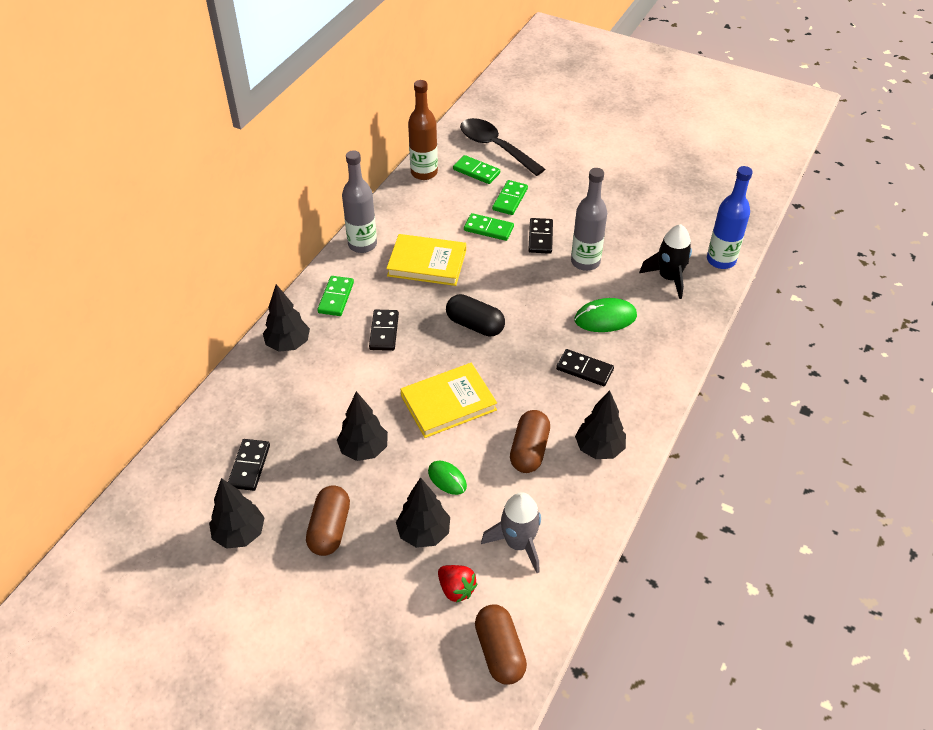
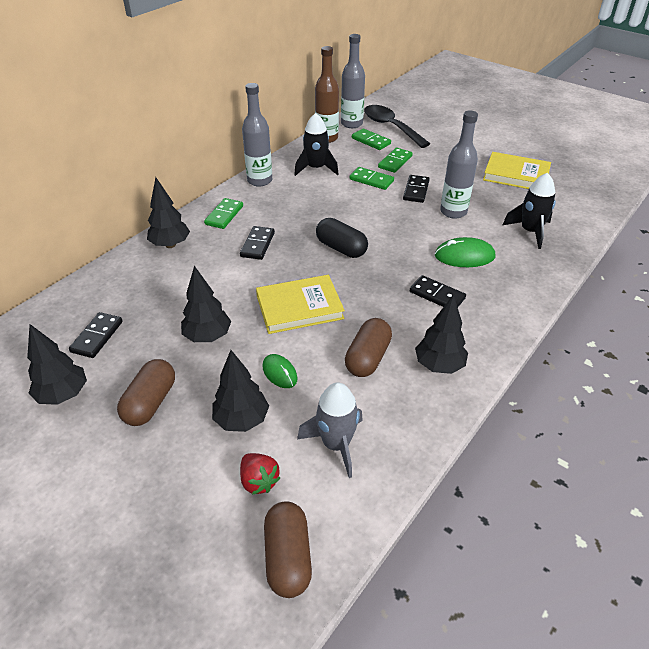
camera: 10 degrees right, 5 degrees down
yellow book [386,234,466,286] -> yellow book moved to [483,152,551,189]
blue bottle [707,166,753,269] -> none
none -> black rocket [294,113,339,176]
none -> grey bottle [341,34,365,128]

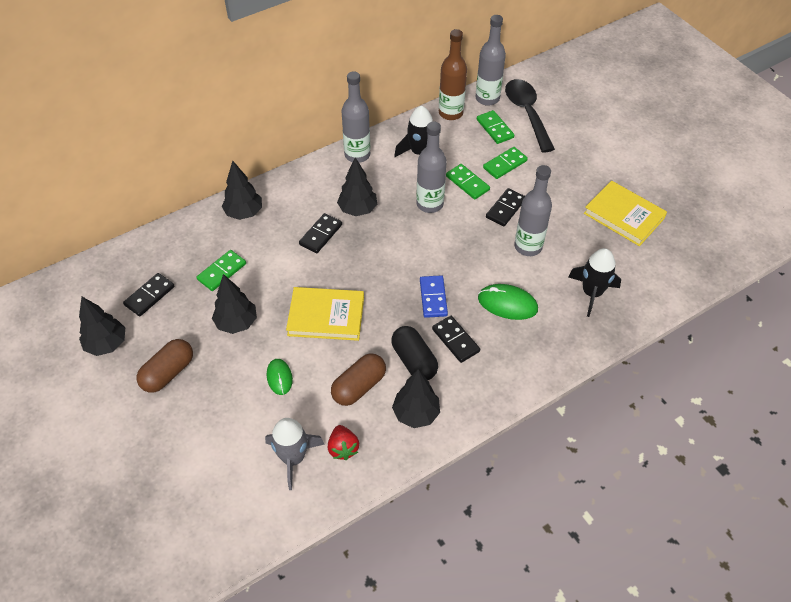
camera: 20 degrees right, 10 degrees up
green domino [204,198,243,229] -> green domino moved to [197,250,246,291]
black tree [212,350,269,432] -> black tree moved to [337,157,377,216]
red strawberry [240,453,280,495] -> red strawberry moved to [328,425,359,460]
brown capsule [264,502,312,598] -> none
black capsule [316,218,368,258] -> black capsule moved to [391,326,438,380]
none -> grey bottle [416,122,447,213]
none -> blue domino [420,275,448,318]

